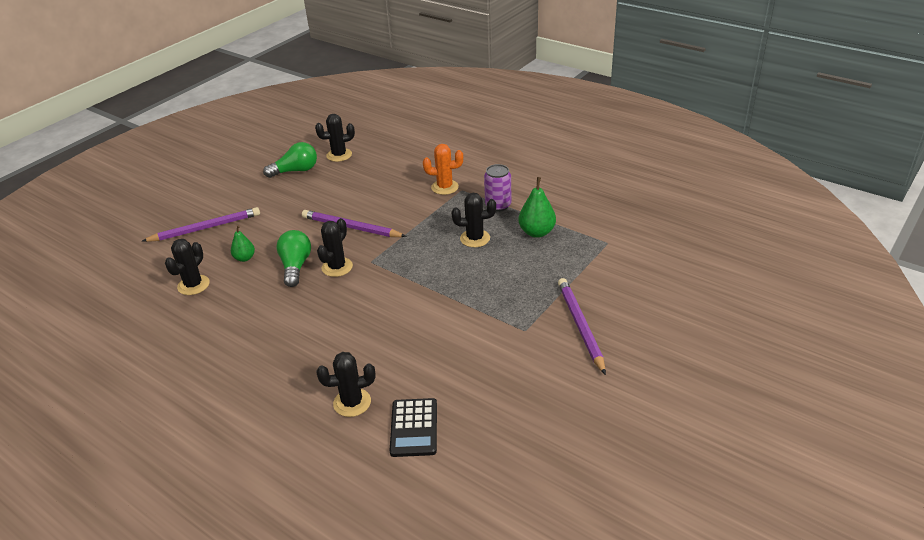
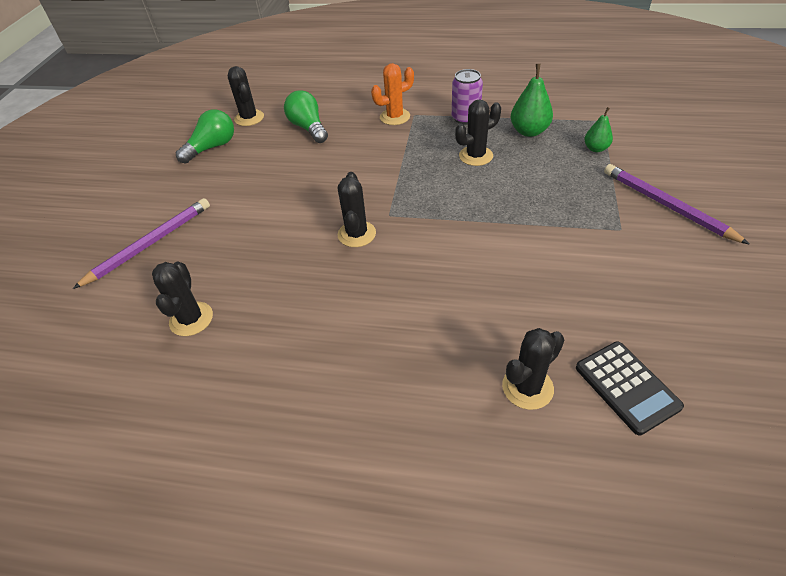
camera: 25 degrees left, 10 degrees up
green pear [231,225,255,262] -> green pear moved to [584,107,613,152]
green light bulb [276,230,311,287] -> green light bulb moved to [284,91,328,143]
purple pencil [302,210,407,237] -> none
black cactus [315,114,355,162] -> black cactus turned 75 degrees counterclockwise [228,66,264,126]

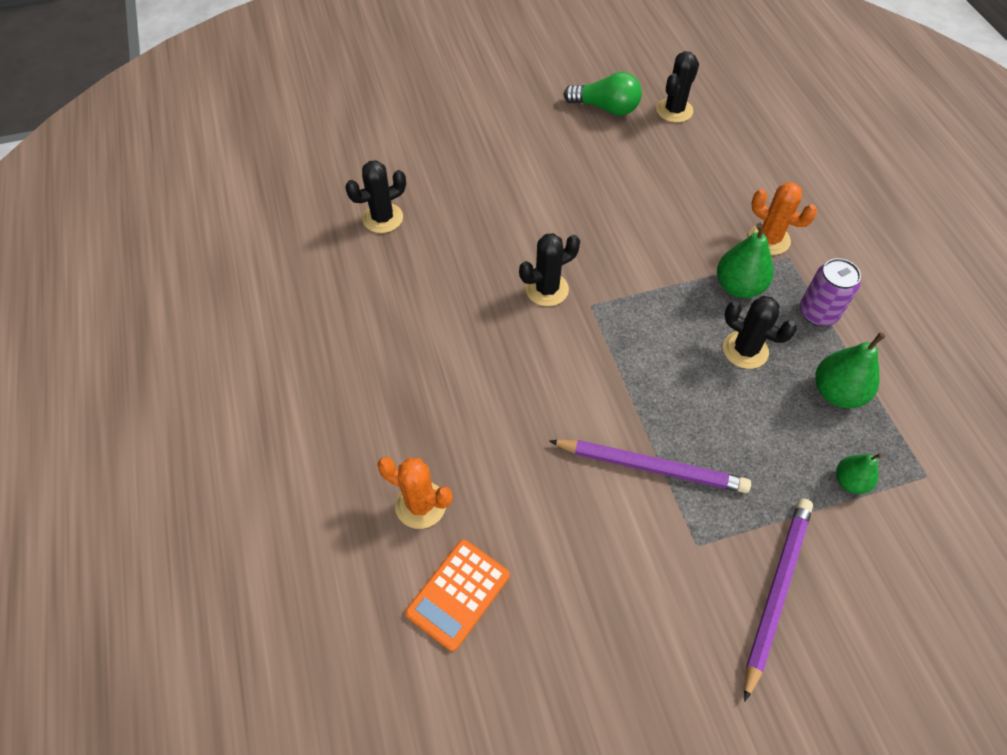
camera: 60 degrees right, 10 degrees up
purple pencil [73,198,210,289] -> purple pencil moved to [549,440,751,493]
green light bulb [284,91,328,143] -> none
black cactus [502,328,564,410] -> orange cactus [377,457,452,529]
black calculator [576,341,684,436] -> orange calculator [405,540,510,651]
none -> green pear [717,223,774,298]

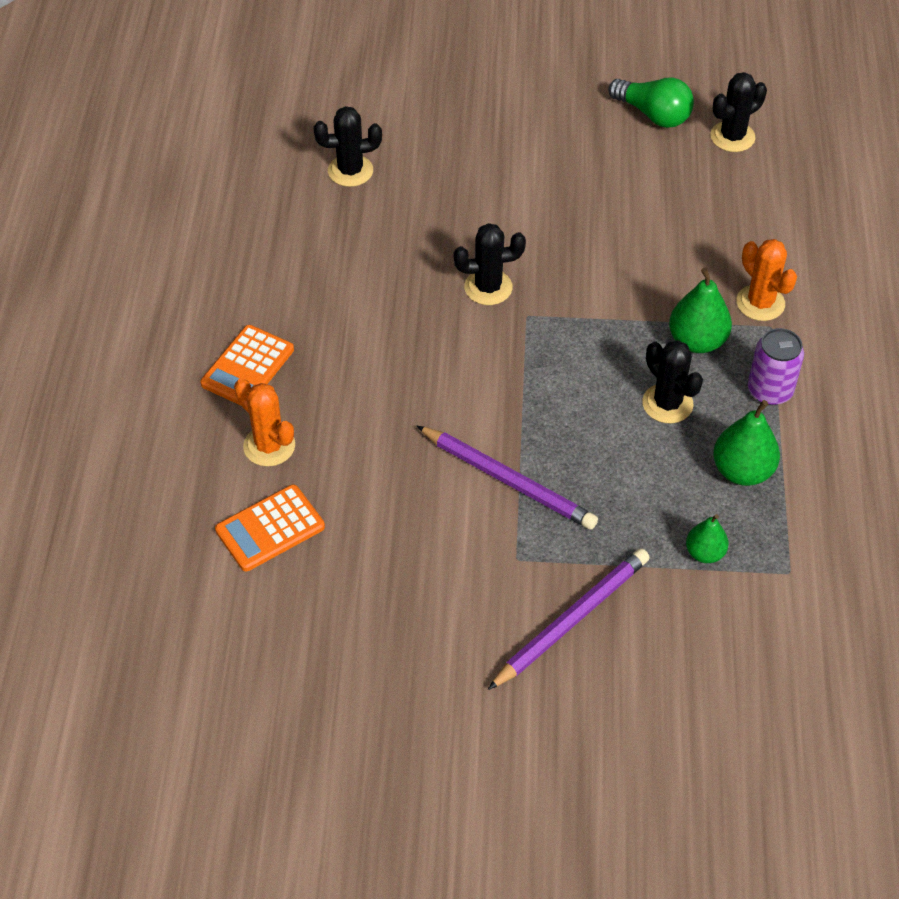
camera: 20 degrees right, 5 degrees down
none -> orange calculator [200,325,294,405]

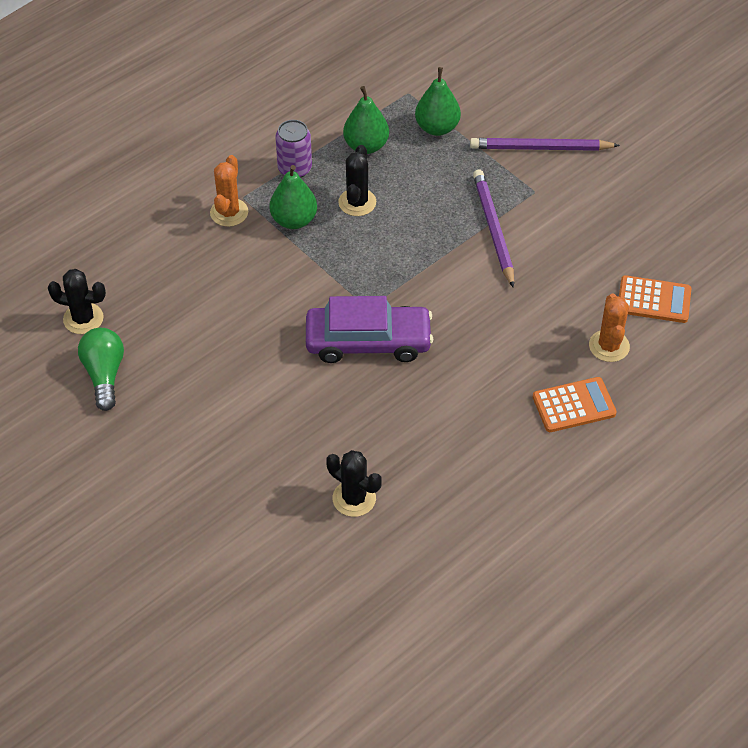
camera: 135 degrees left, 0 degrees up
black cactus [454,223,526,305] -> purple car [306,296,433,363]
green pear [686,514,729,563] -> green pear [415,67,461,136], size x1.61

